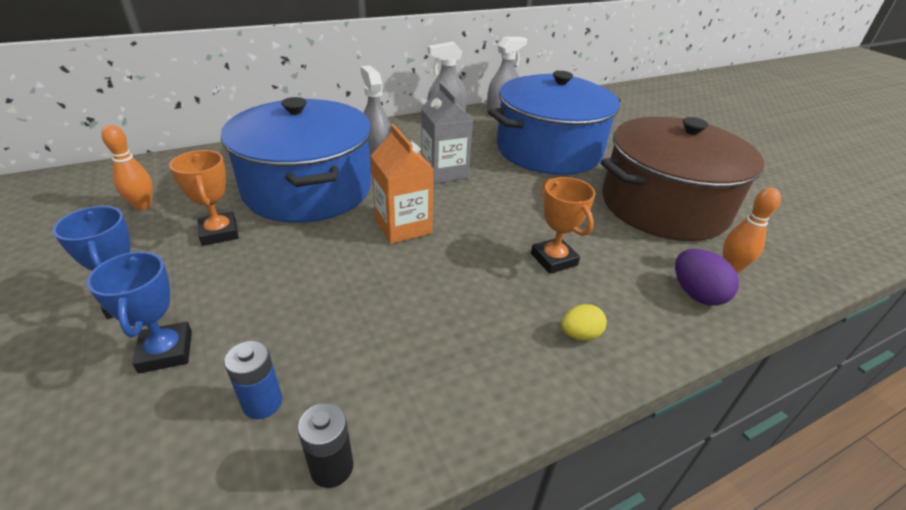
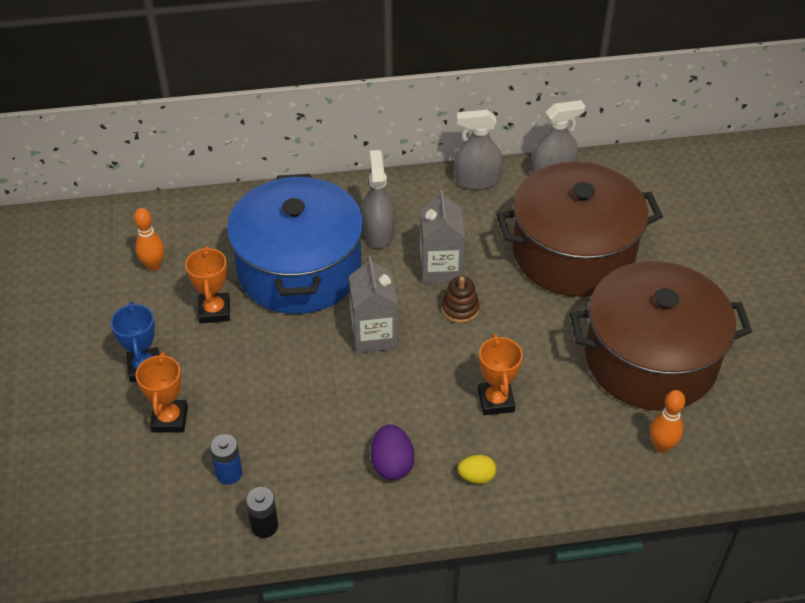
camera: 20 degrees right, 10 degrees up
blue trophy [87,251,192,374] -> orange trophy [136,352,188,433]
orange carton [371,124,434,244] -> grey carton [349,256,398,353]
blue pot [488,71,621,175] -> brown pot [496,162,663,297]
purple egg [675,249,739,306] -> purple egg moved to [371,424,415,480]
none -> brown stacking toy [442,276,480,323]

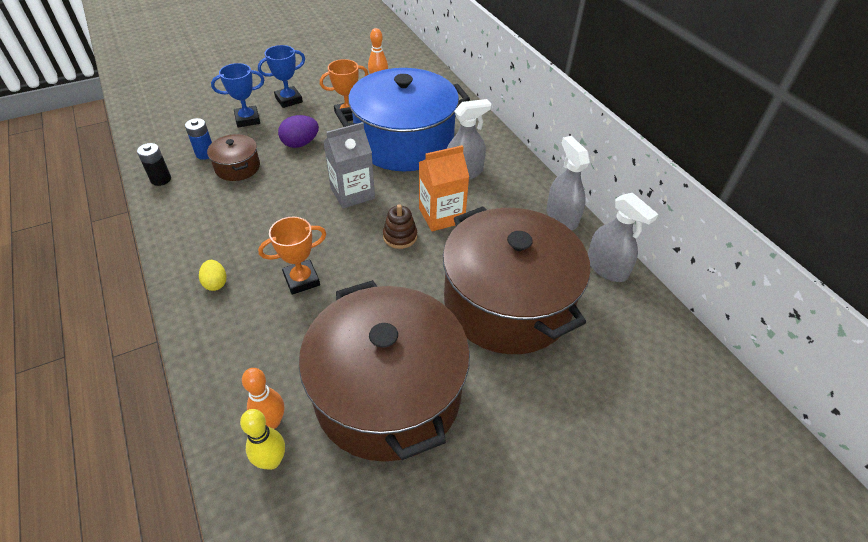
camera: 70 degrees right, 0 degrees up
orange trophy [136,352,188,433] -> blue trophy [211,63,264,127]
purple egg [371,424,415,480] -> purple egg moved to [278,115,319,148]
grey carton [420,190,465,284] -> orange carton [419,145,469,231]
none -> brown pot [207,134,260,181]
none -> yellow bowling pin [240,409,285,470]

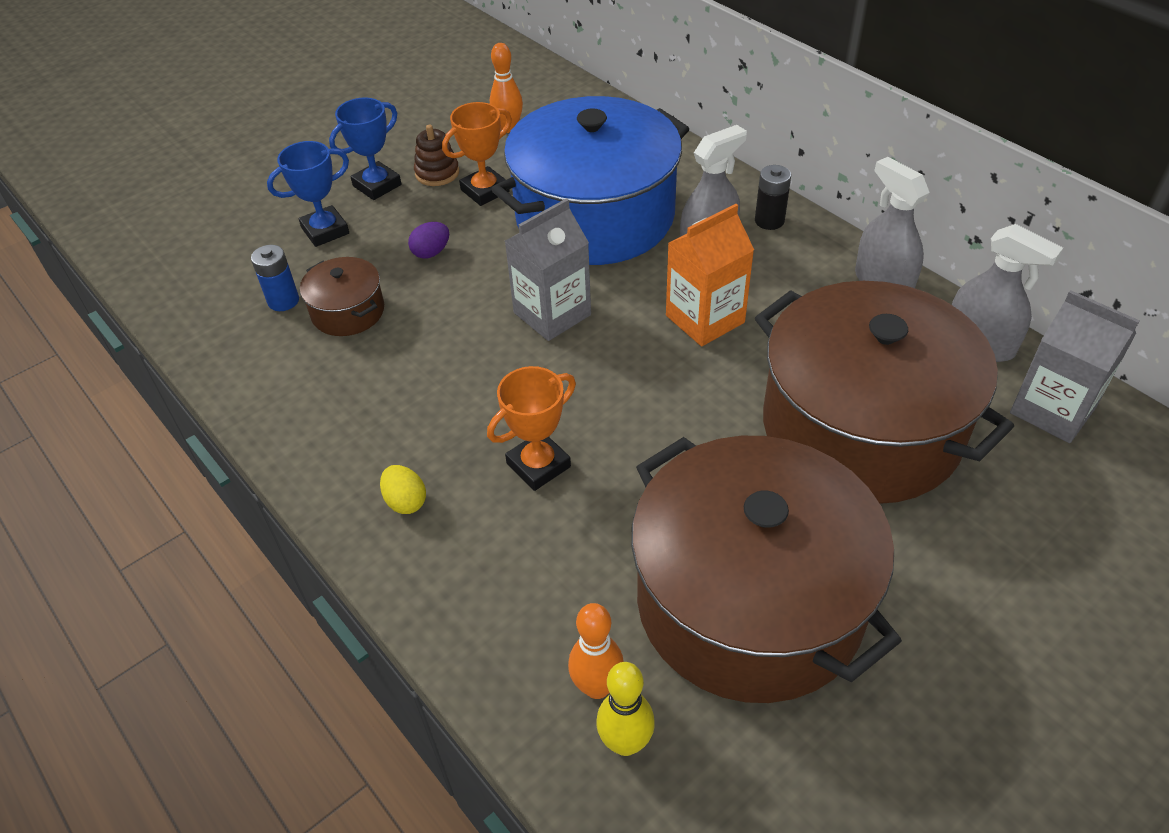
camera: 10 degrees left, 0 degrees up
black battery [137,143,171,186] -> black battery moved to [755,165,791,230]
purple egg [278,115,319,148] -> purple egg [408,222,449,259], size x0.66
brown stacking toy [383,204,417,249] -> brown stacking toy moved to [414,125,459,186]
none -> grey carton [1010,290,1140,443]

